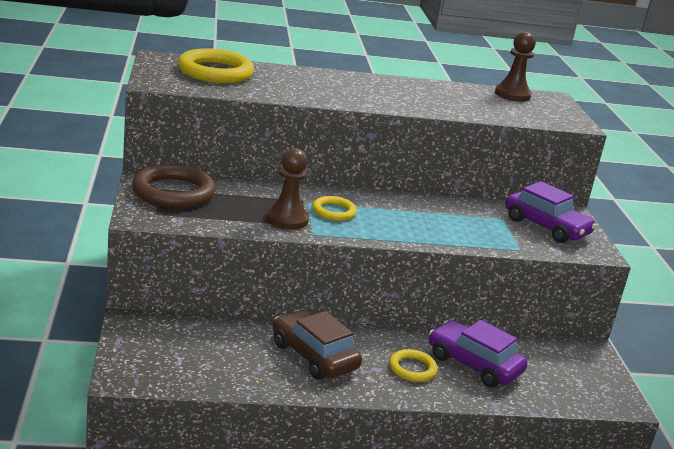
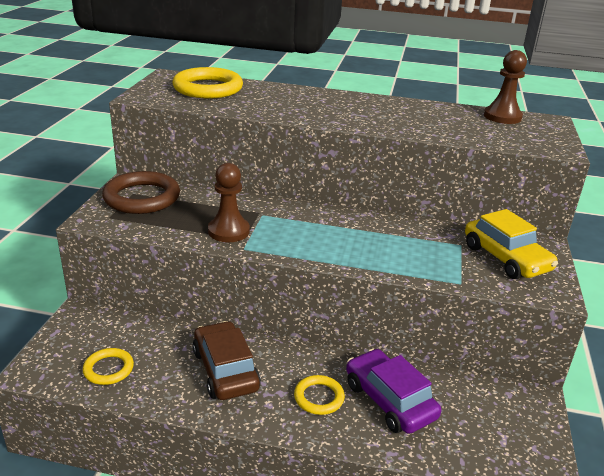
camera: 20 degrees right, 5 degrees up
yellow ring [312,196,357,221] -> yellow ring moved to [83,348,134,385]
purple car [505,181,597,243] -> yellow car [465,209,558,279]

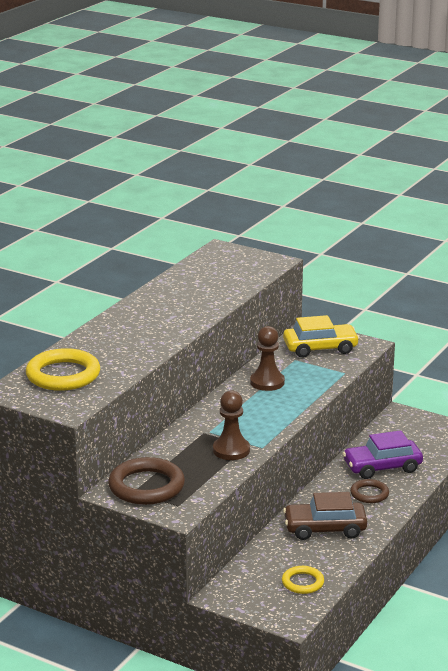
camera: 70 degrees left, 5 degrees down
yellow ring [294,375,345,415] -> brown ring [350,479,389,503]
brown pawn [484,50,527,124] -> brown pawn moved to [250,326,285,391]

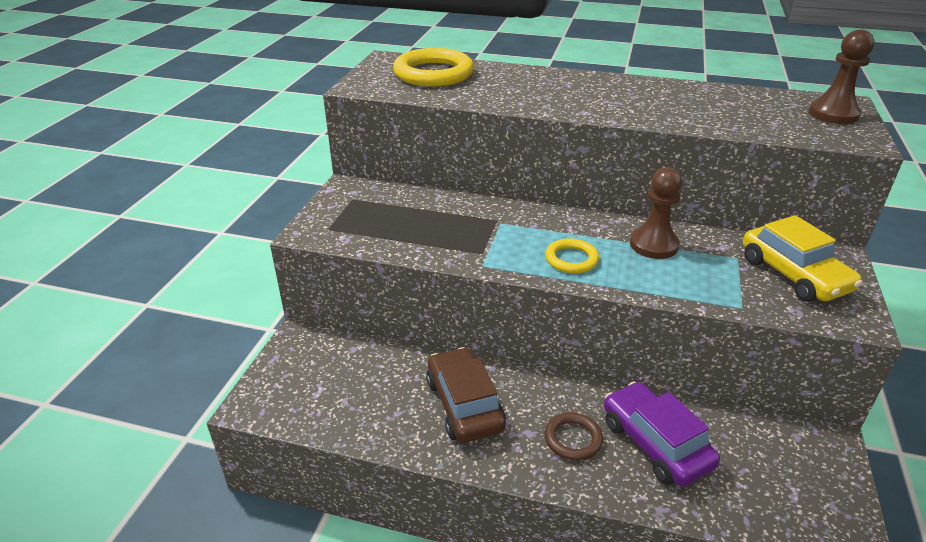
camera: 75 degrees right, 10 degrees up
brown ring [108,457,185,505] -> none
brown pawn [213,390,250,460] -> brown pawn moved to [809,29,875,124]
yellow ring [282,566,324,594] -> yellow ring moved to [545,238,599,274]

